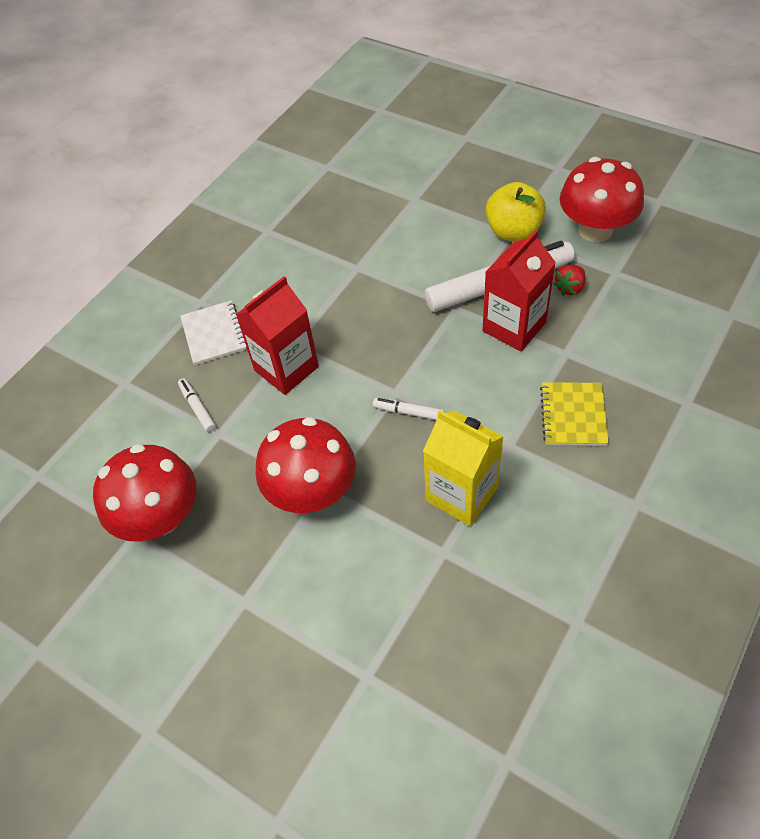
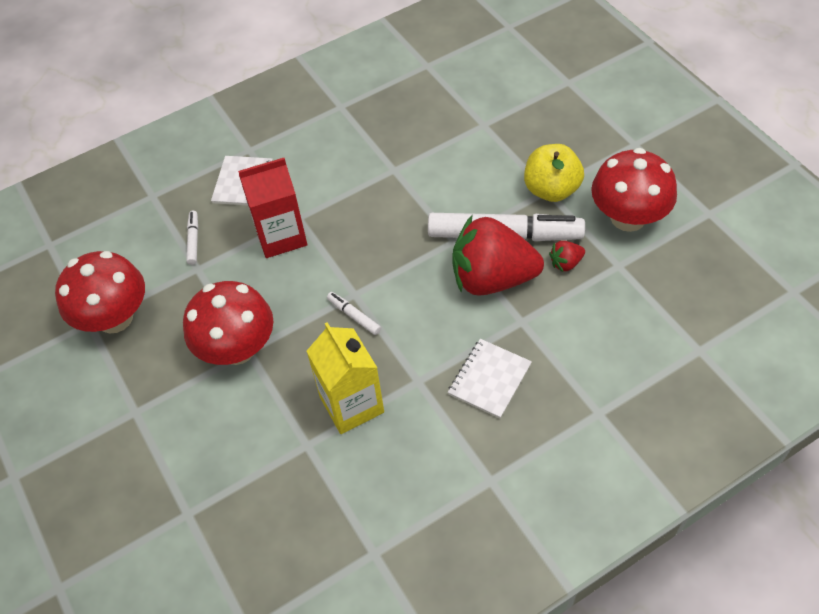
camera: 25 degrees right, 0 degrees up
red carton [482,230,556,351] -> red strawberry [452,215,544,296]
yellow notebook [540,382,609,446] -> white notebook [448,339,532,418]

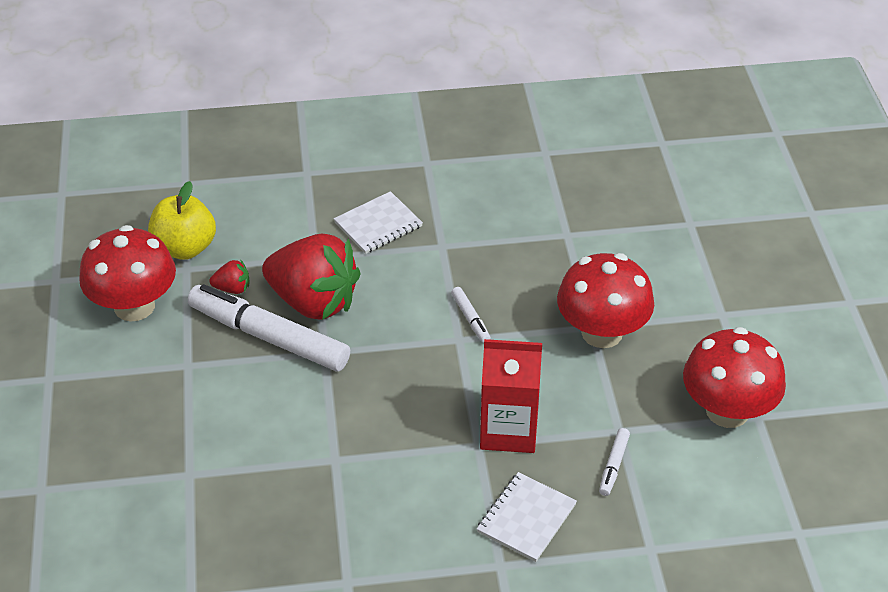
camera: 160 degrees left, 10 degrees down
yellow carton [307,322,384,434] -> none
yellow apple [524,144,584,202] -> yellow apple moved to [148,181,216,260]

